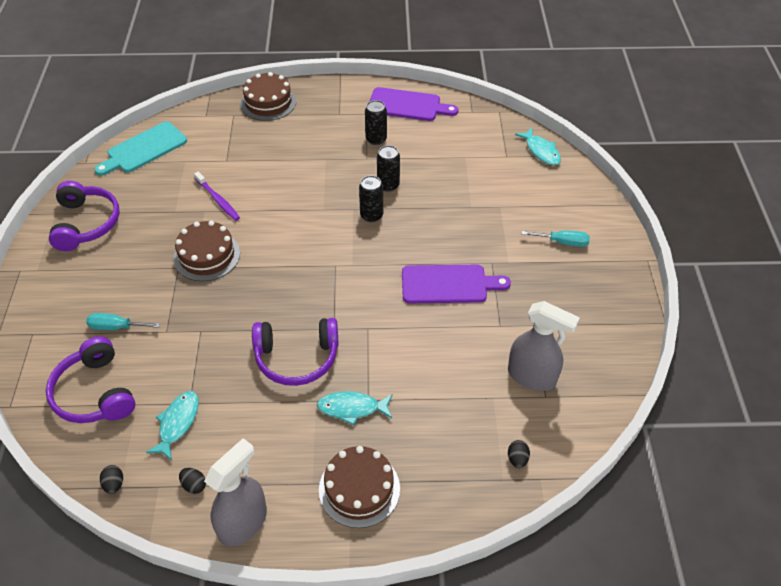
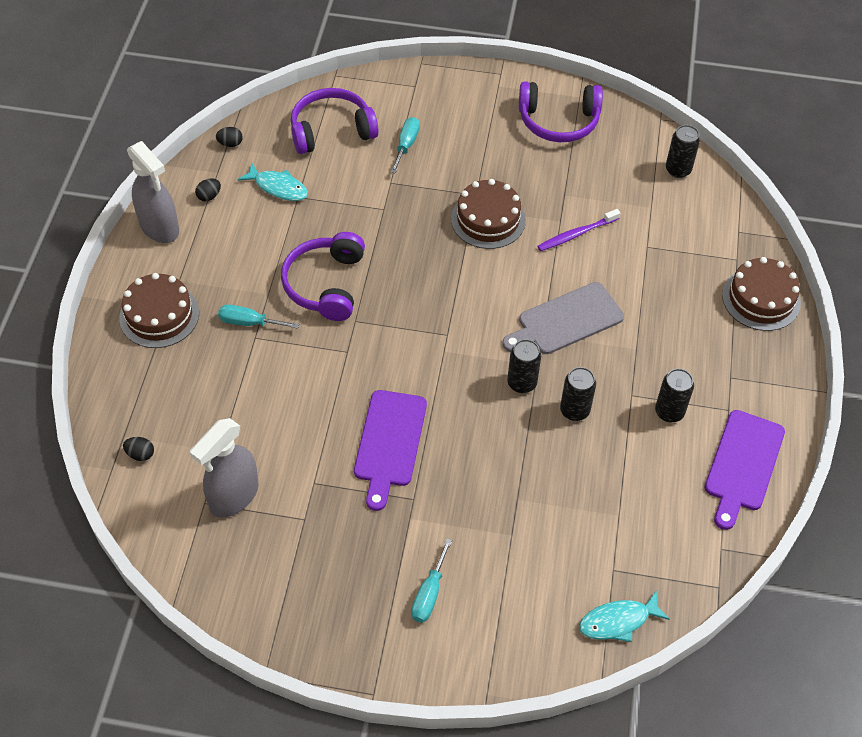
camera: 100 degrees right, 5 degrees up
turquoise cutting board [94,121,187,176] -> black can [666,125,700,178]
turquoise fish [317,391,393,426] -> turquoise screwdriver [218,304,299,329]
none -> grey cutting board [502,282,624,354]

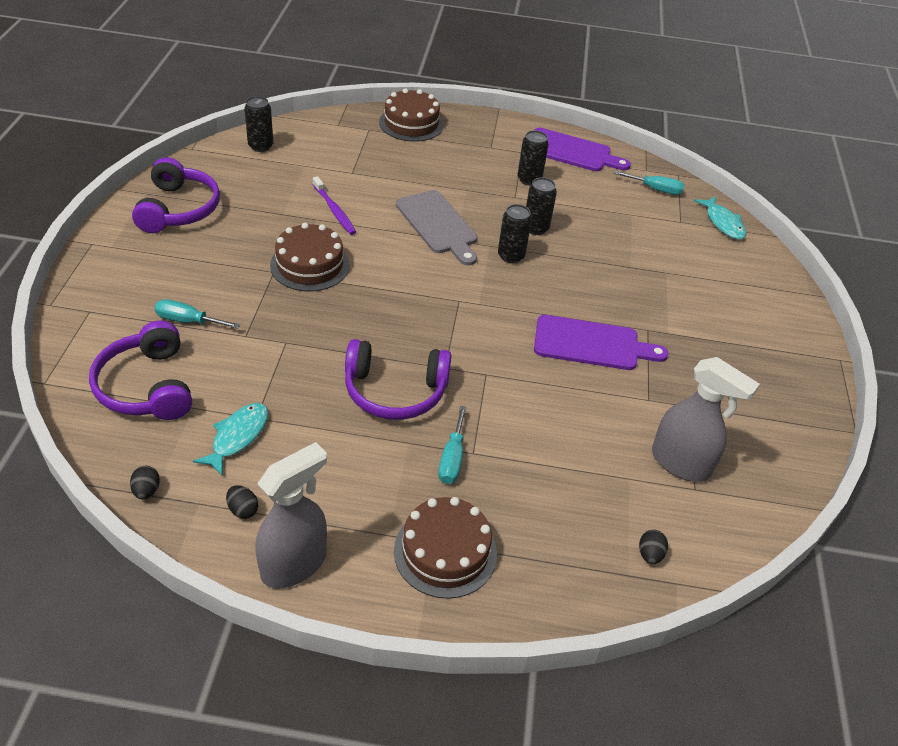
camera: 95 degrees left, 10 degrees down
turquoise screwdriver [411,538,452,623] -> turquoise screwdriver moved to [614,171,684,195]

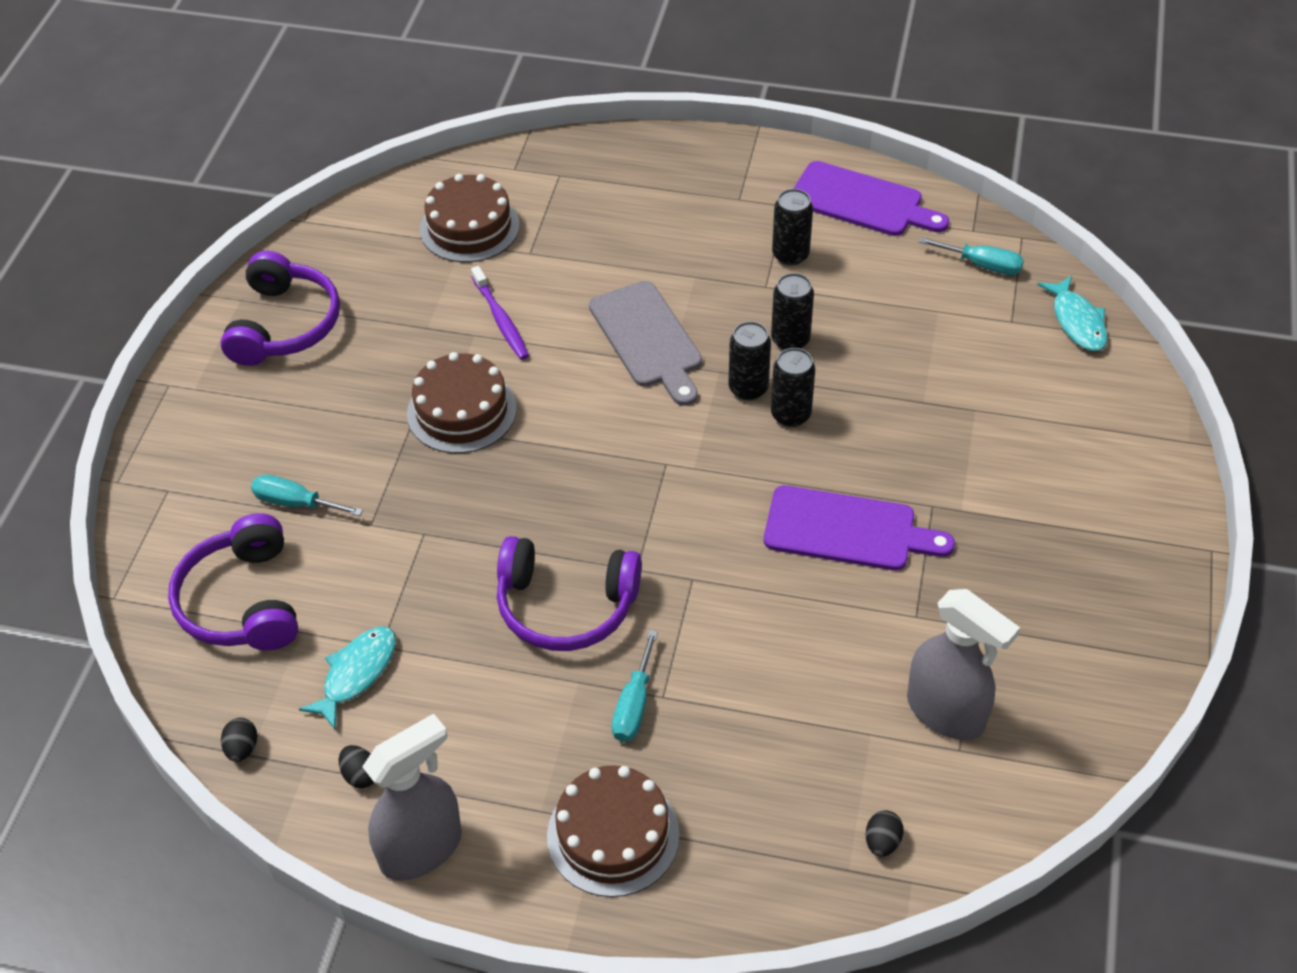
camera: 10 degrees right, 5 degrees up
black can [244,96,273,152] -> black can moved to [771,348,815,427]
brown cake [379,88,444,142] -> brown cake moved to [420,174,520,262]

